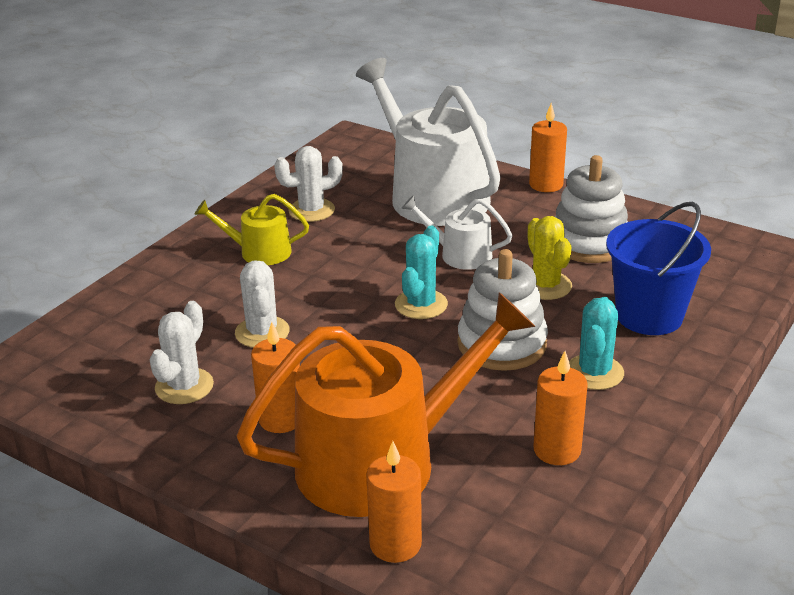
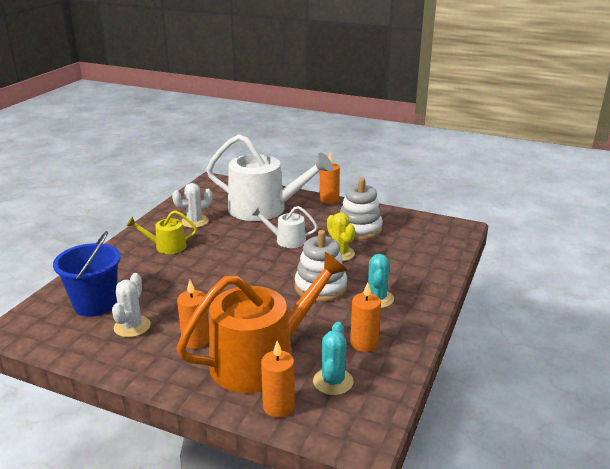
camera: 10 degrees left, 5 degrees down
white cactus [235,260,290,348] -> none
white watering can [356,58,501,226] -> white watering can turned 150 degrees clockwise [206,134,333,221]
turquoise cactus [395,225,448,319] -> turquoise cactus moved to [313,322,353,395]
blue bucket [606,202,711,335] -> blue bucket moved to [53,231,121,317]

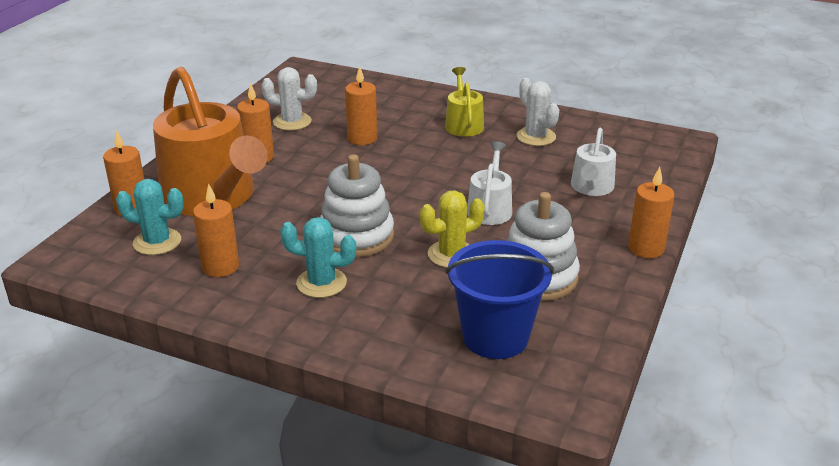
camera: 90 degrees right, 5 degrees up
blue bucket [53,231,121,317] -> blue bucket moved to [445,240,554,359]
white watering can [206,134,333,221] -> white watering can [571,128,616,196], size x0.47
none -> orange candle [345,66,377,145]

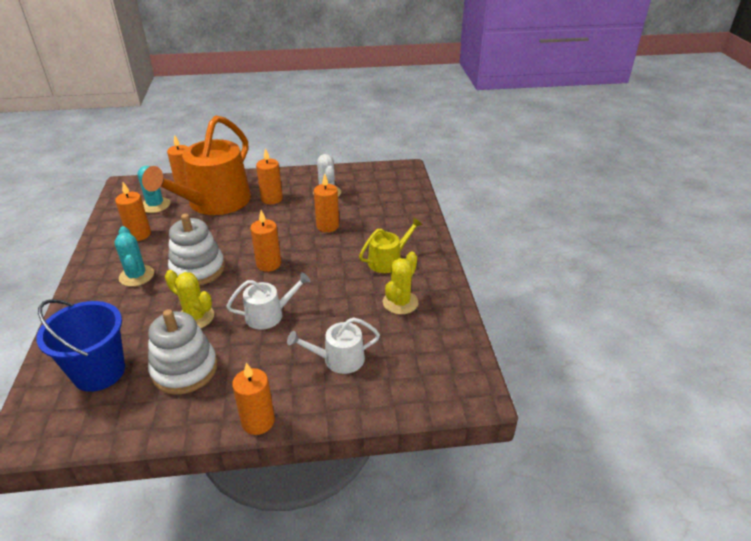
camera: 60 degrees right, 5 degrees up
white cactus [516,78,559,146] -> yellow cactus [383,251,418,315]
none -> orange candle [250,210,281,272]

